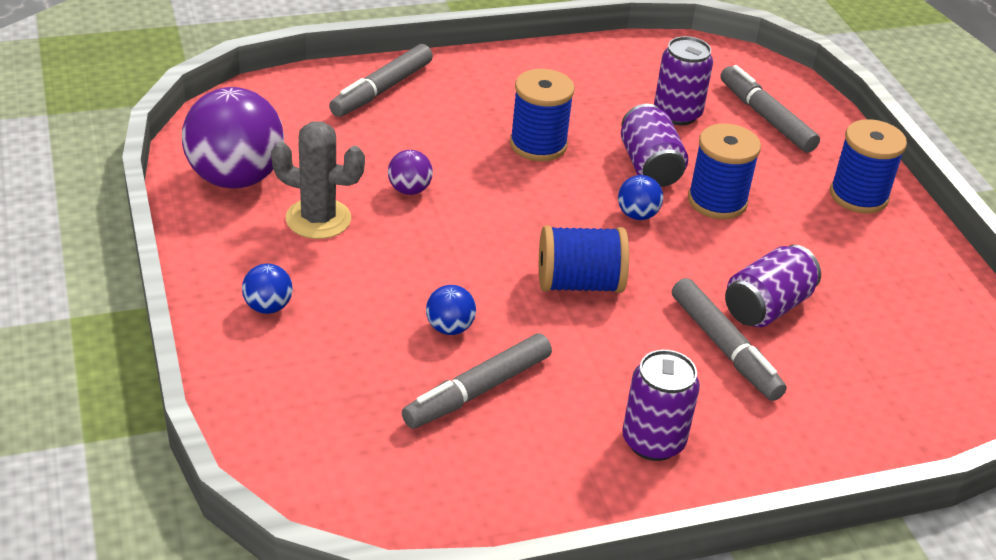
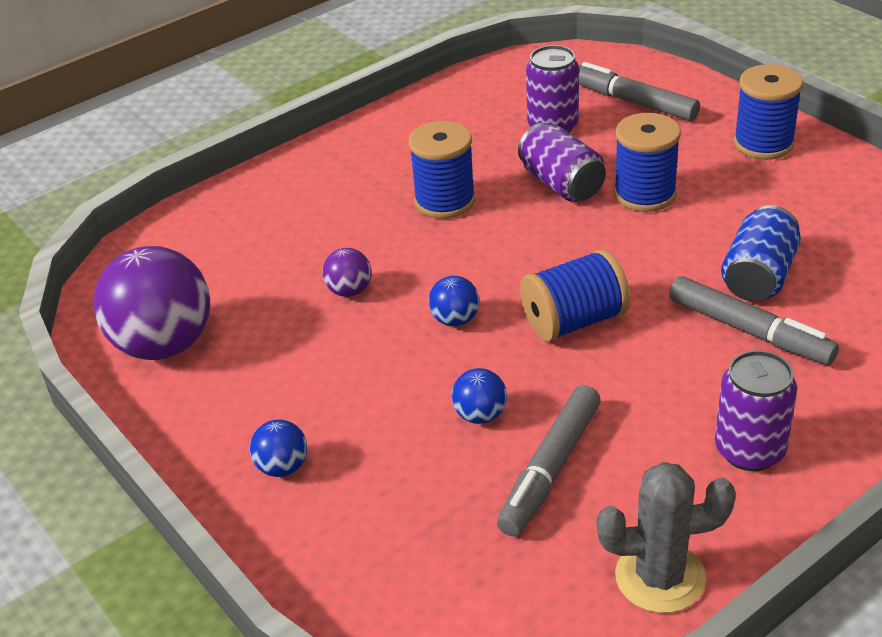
camera: 15 degrees left, 0 degrees up
grey cactus [271,121,365,239] -> grey cactus moved to [597,462,736,613]
grey marker [329,44,433,117] -> none
blue ball [618,175,663,220] -> blue ball moved to [429,276,479,327]
purple can [725,245,821,327] -> blue can [721,205,801,301]

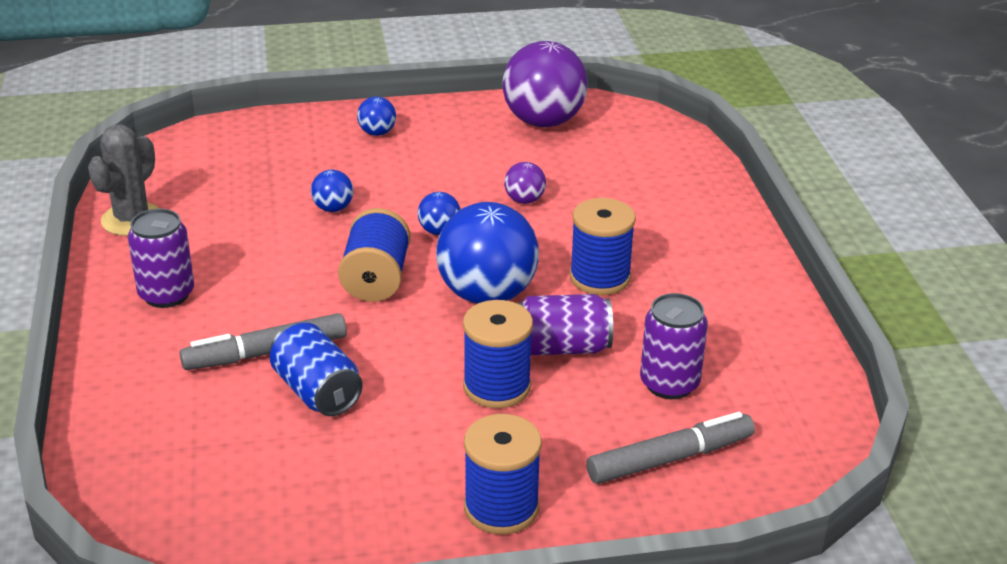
camera: 115 degrees right, 5 degrees down
grey marker [497,385,601,537] -> none
none -> blue ball [436,202,539,304]

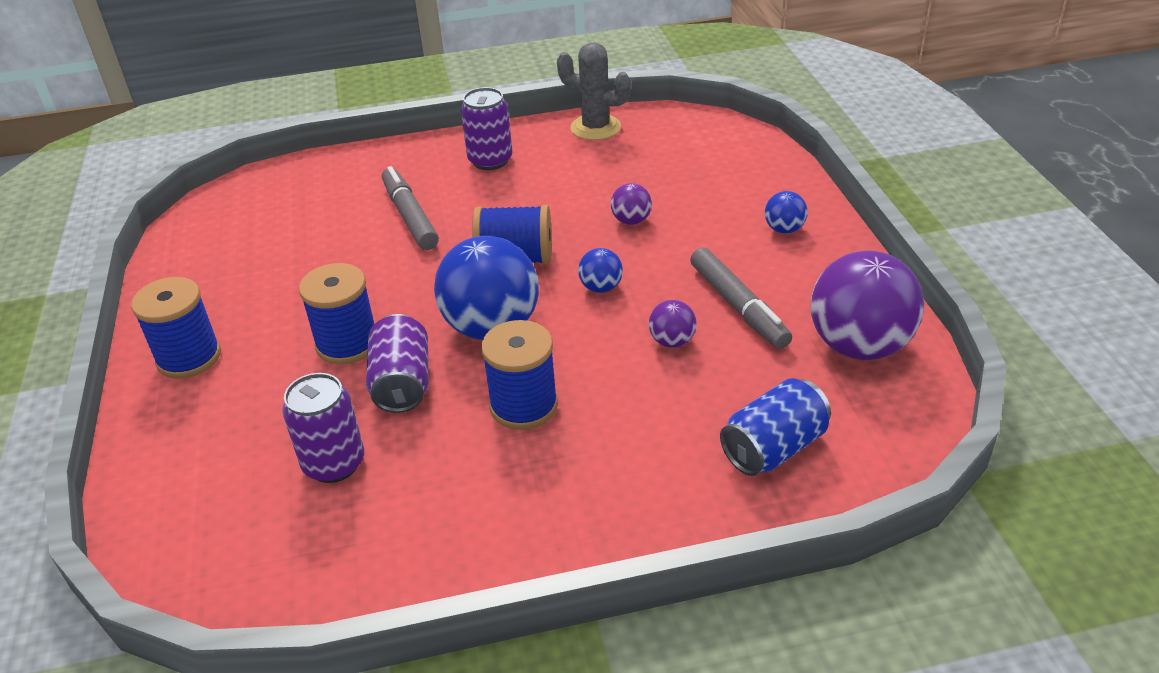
camera: 90 degrees right, 5 degrees up
blue can [270,323,363,416] -> blue can moved to [720,378,831,476]
blue ball [311,170,353,212] -> purple ball [611,183,652,225]
grey marker [586,412,755,484] -> grey marker moved to [690,247,792,349]

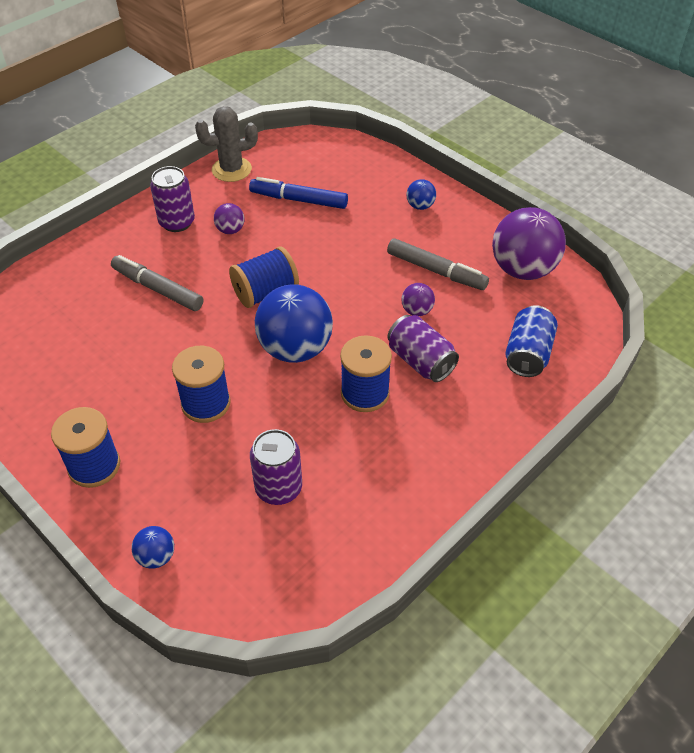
camera: 35 degrees left, 10 degrees up
purple can [366,314,429,413] -> purple can moved to [388,315,459,382]
blue ball [578,248,623,293] -> blue ball moved to [132,526,174,569]
purple ball [611,183,652,225] -> purple ball moved to [214,203,244,234]
none -> blue marker [249,177,348,209]

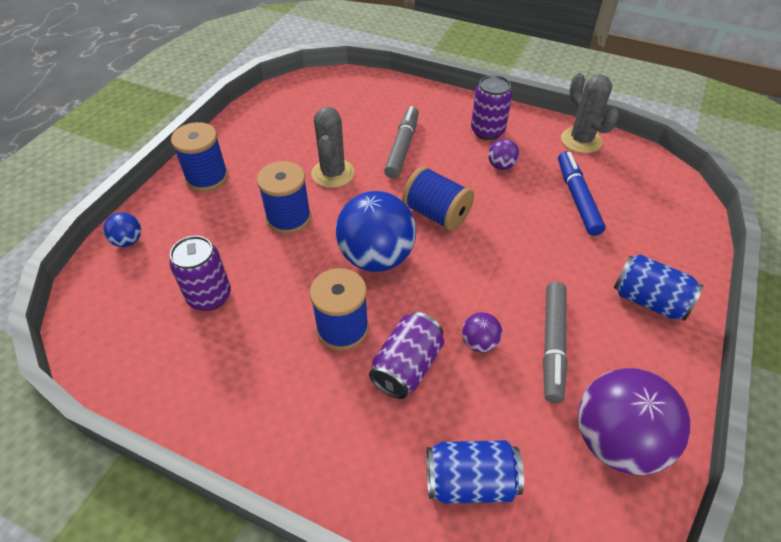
camera: 70 degrees right, 0 degrees up
blue ball [406,179,436,210] -> blue can [614,255,703,321]
none -> grey cactus [311,107,355,188]

